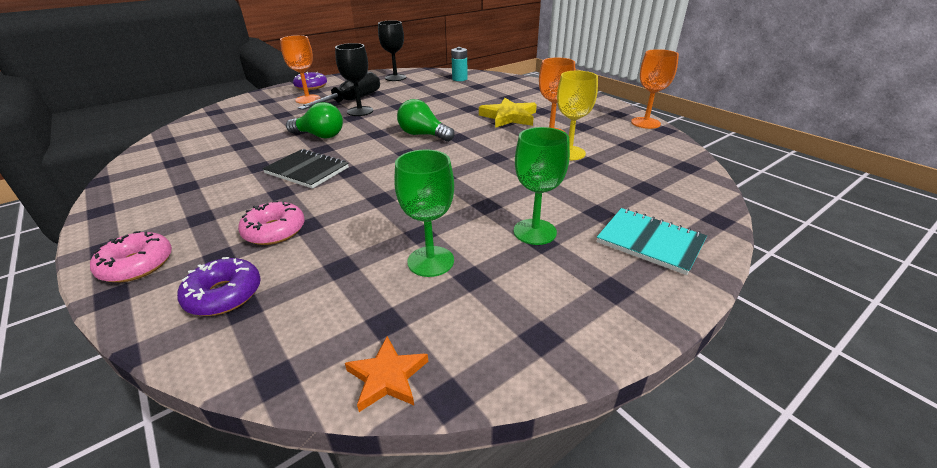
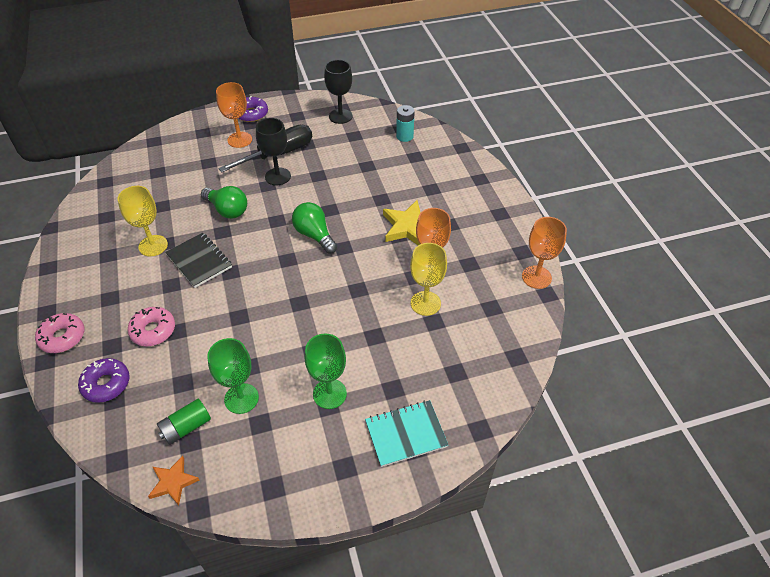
camera: 20 degrees right, 15 degrees up
turquoise notebook [597,208,707,275] -> turquoise notebook turned 75 degrees counterclockwise [365,400,448,467]
none -> yellow goblet [118,186,168,256]
none -> green battery [157,399,211,445]

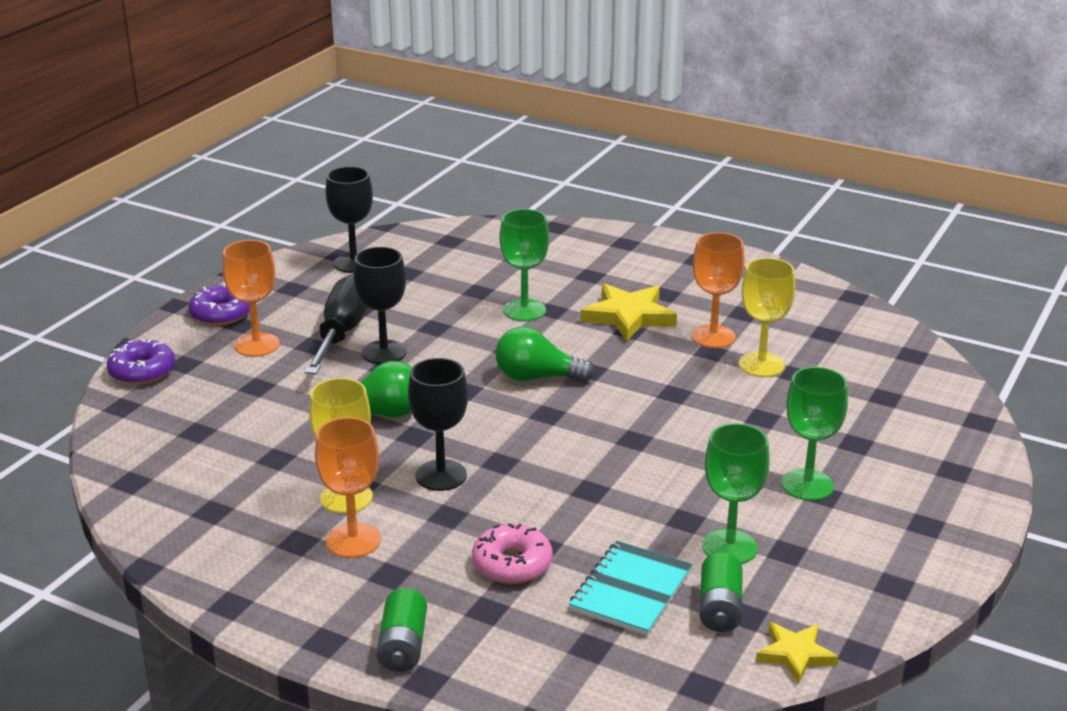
camera: 45 degrees left, 20 degrees down
pink donut [35,313,84,353] -> green battery [376,588,427,672]
purple donut [78,358,130,403] -> purple donut moved to [107,339,175,385]
orange star [148,456,200,506] -> yellow star [756,622,839,684]
black notebook [165,233,232,288] -> black goblet [408,358,468,491]
turquoise notebook [365,400,448,467] -> turquoise notebook moved to [569,541,693,636]
turquoise battery [396,105,415,142] -> none
orange goblet [522,217,567,289] -> orange goblet moved to [315,417,381,558]
none -> green goblet [500,209,549,321]

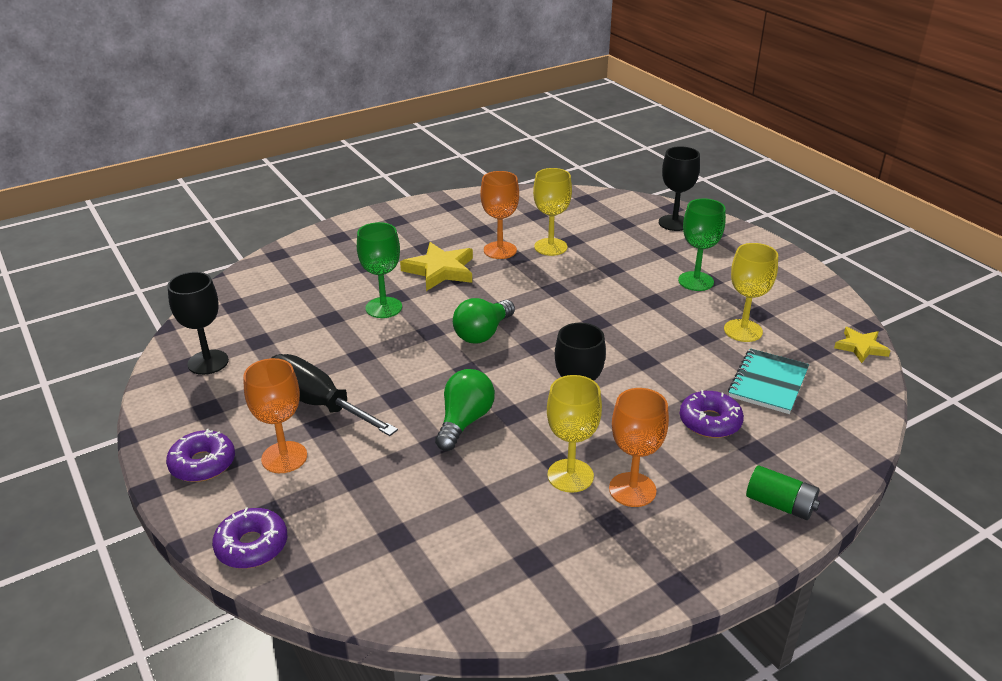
camera: 60 degrees left, 5 degrees up
black goblet [353,247,407,364] -> black goblet moved to [659,146,700,231]
pink donut [472,523,553,584] -> purple donut [680,390,744,438]
turquoise notebook [569,541,693,636] -> turquoise notebook turned 60 degrees clockwise [728,348,809,414]
green battery [700,552,742,632] -> none
green goblet [702,423,770,564] -> yellow goblet [724,243,778,342]

